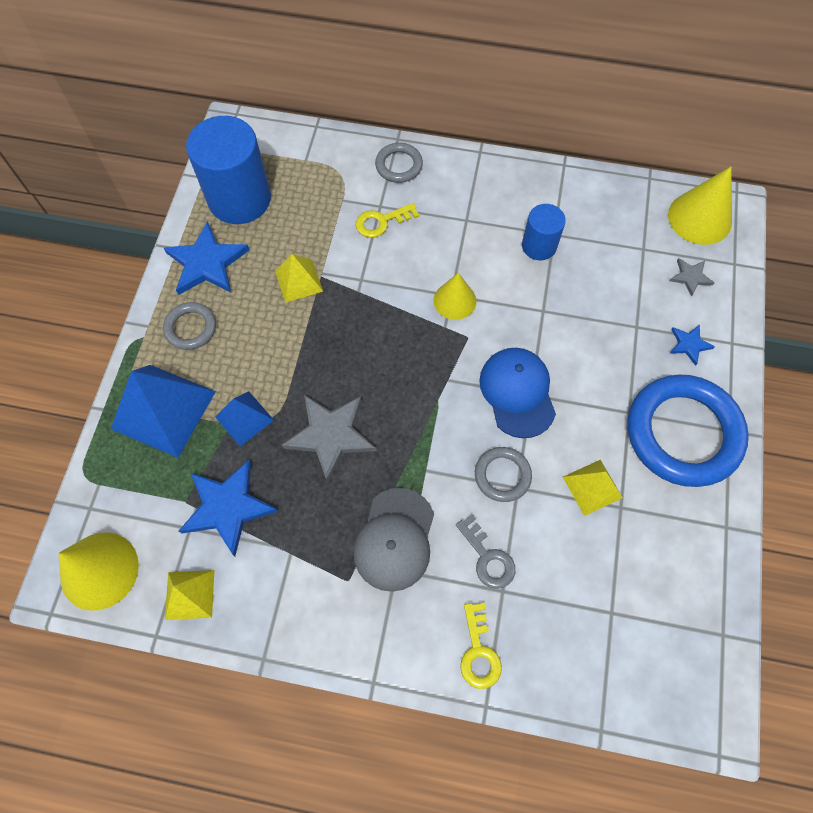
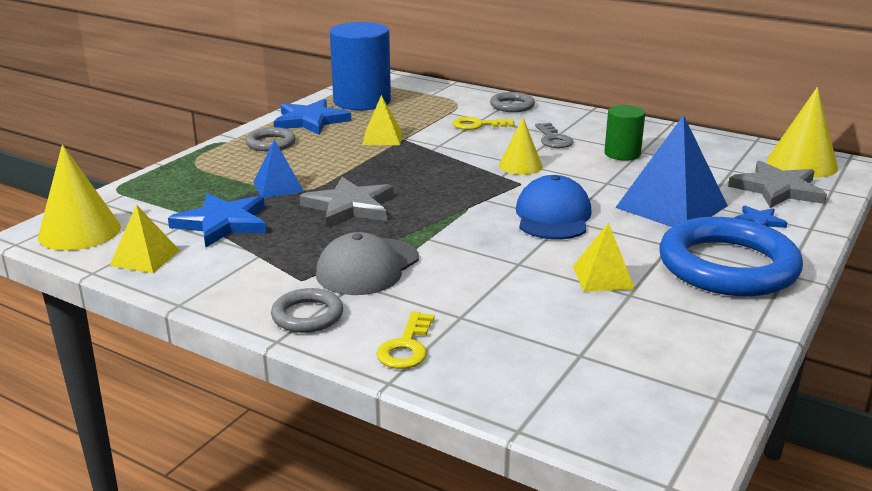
camera: 20 degrees right, 40 degrees down
blue pyramid [111,365,216,458] -> blue pyramid moved to [615,115,728,227]
grey key [456,515,515,589] -> grey key moved to [535,123,573,148]
grey ring [475,447,532,502] -> grey ring moved to [271,288,343,333]
blue cylinder [522,204,566,260] -> green cylinder [604,105,645,161]
grey star [670,258,714,297] -> grey star [728,160,827,208], size x1.97

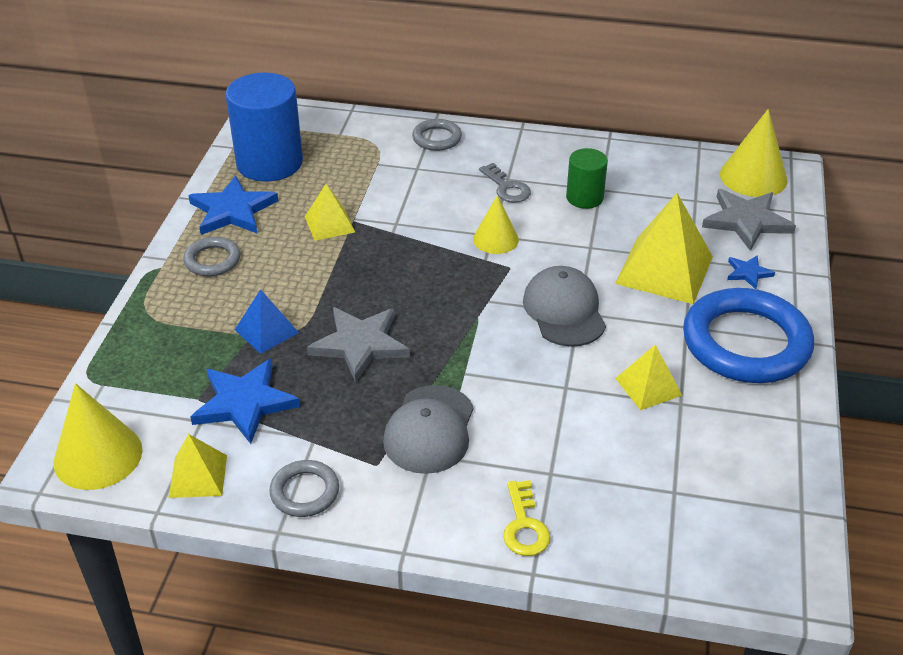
camera: 20 degrees left, 15 degrees up
grey ring [271,288,343,333] -> grey ring moved to [269,460,339,517]
yellow key [452,117,514,130] -> none
blue cap [516,175,592,240] -> grey cap [523,266,606,347]
blue pyramid [615,115,728,227] -> yellow pyramid [615,193,713,304]

